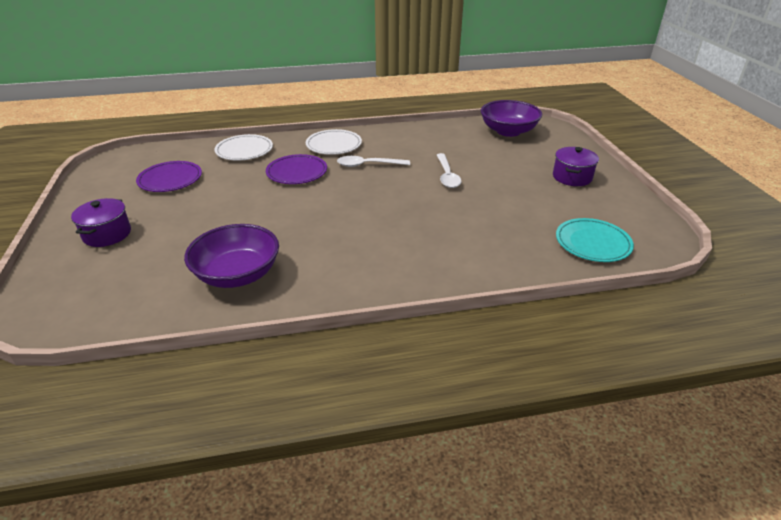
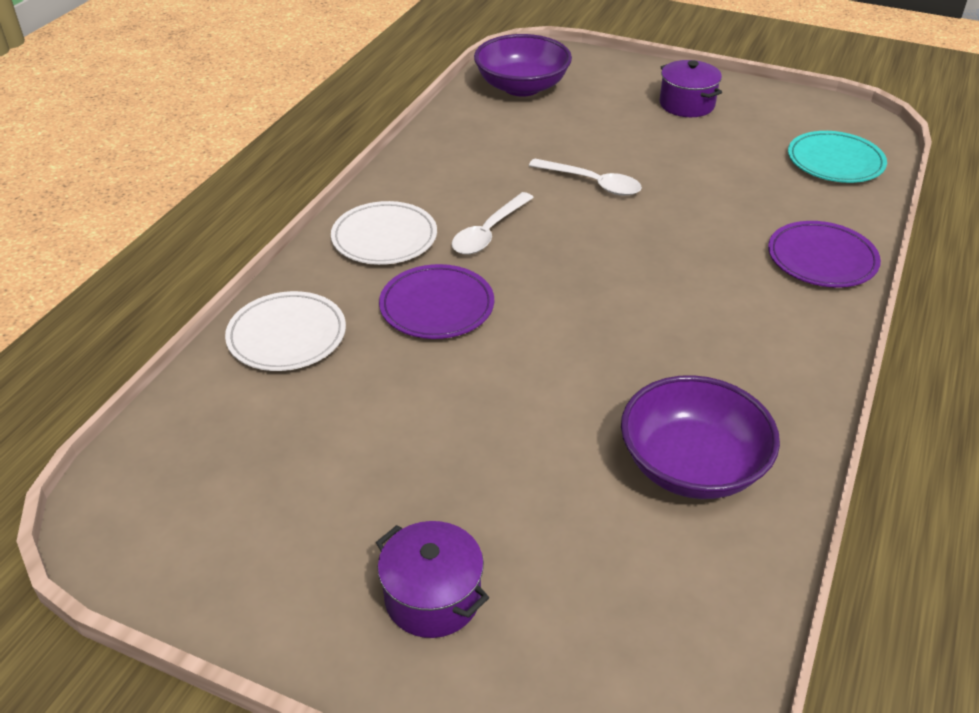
camera: 55 degrees left, 5 degrees up
purple plate [136,161,202,192] -> purple plate moved to [768,221,881,288]

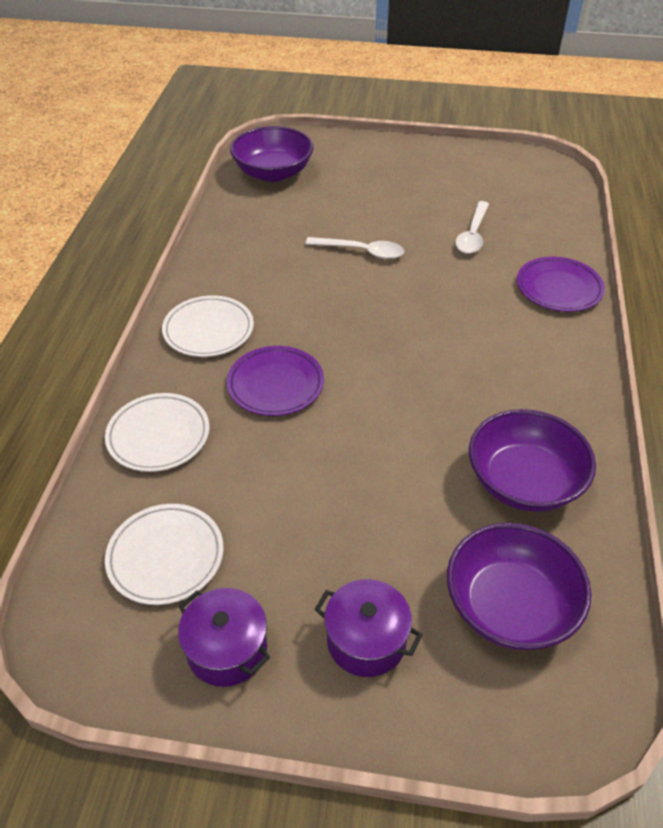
camera: 15 degrees left, 5 degrees up
white spoon [452,192,534,255] -> white spoon moved to [455,201,489,254]
purple pot [660,60,722,117] -> purple pot moved to [178,588,270,687]
turquoise plate [788,131,887,183] -> none
none -> white plate [105,504,224,605]
none -> purple bowl [447,523,591,650]

